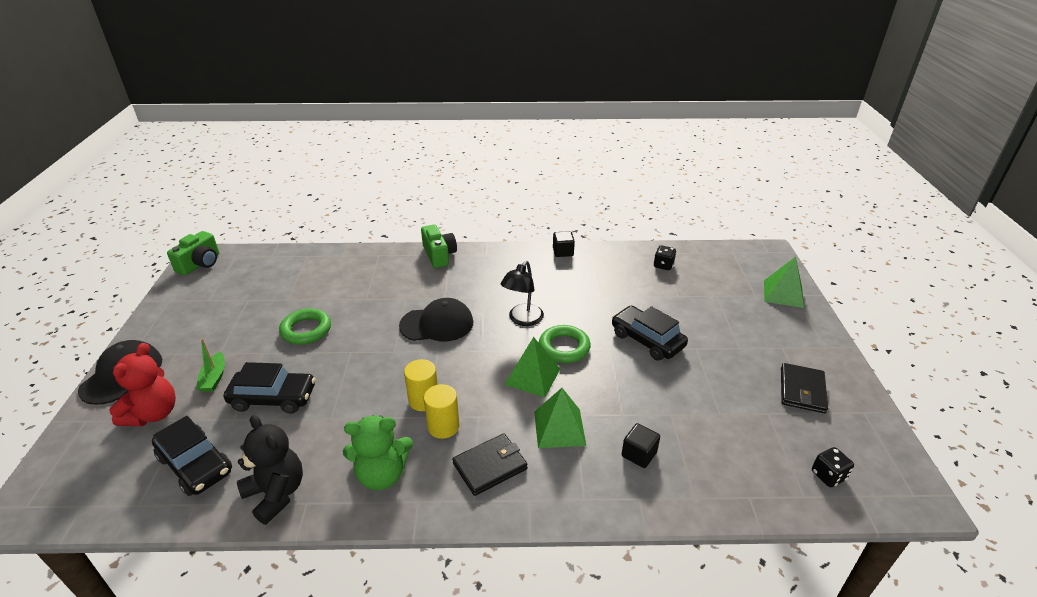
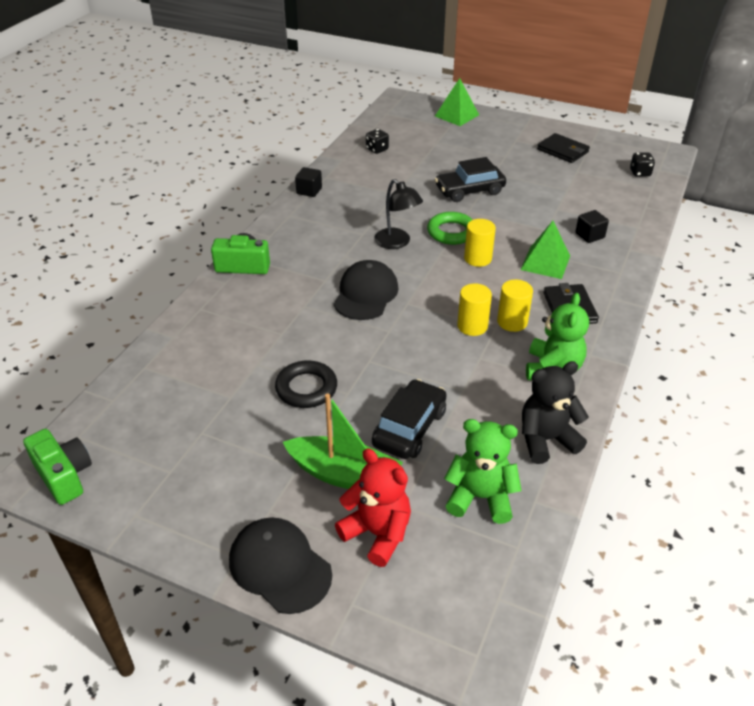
camera: 65 degrees left, 5 degrees up
black car [152,416,232,496] -> green teddy bear [444,419,522,524]
green boat [196,338,225,392] -> green boat [283,393,403,489], size x1.84
green ring [279,308,331,345] -> black ring [275,360,337,408]
green pyramid [504,337,560,398] -> yellow cylinder [464,219,496,267]

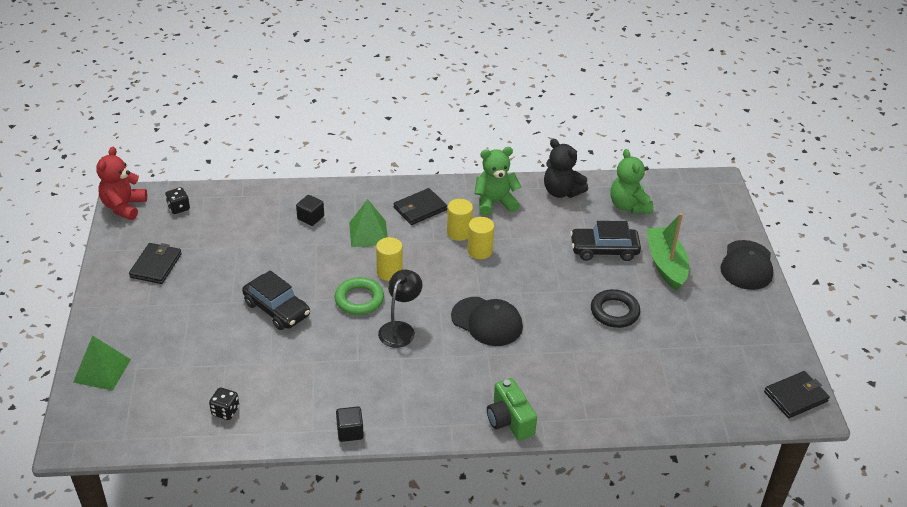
camera: 120 degrees left, 0 degrees up
green camera [23,429,92,505] -> black wallet [764,371,830,418]
black cap [334,260,399,320] -> black cap turned 135 degrees counterclockwise [451,297,523,346]
red teddy bear [335,448,411,567] -> red teddy bear moved to [96,147,147,220]

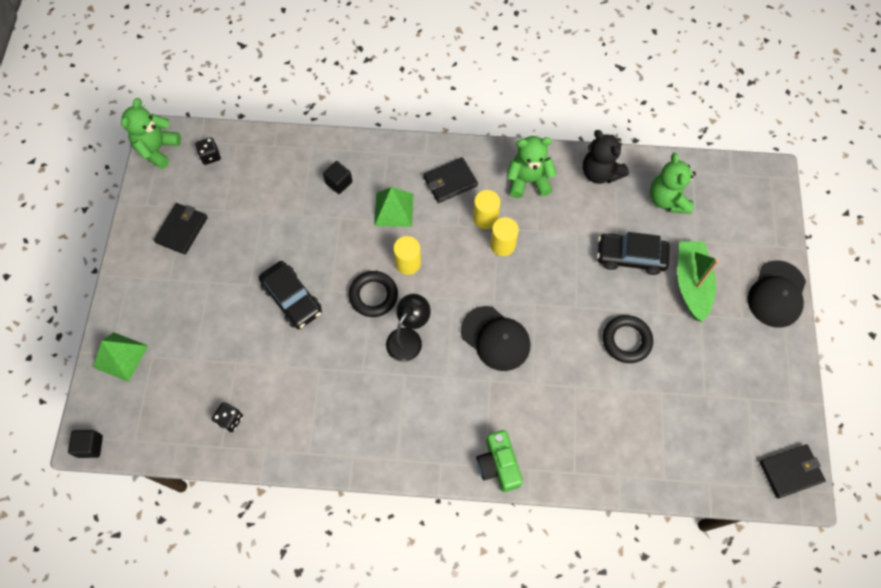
camera: 10 degrees right, 25 degrees up
red teddy bear [96,147,147,220] -> green teddy bear [121,98,181,169]
green ring [335,277,384,315] -> black ring [349,271,398,317]
black cube [336,407,364,442] -> black cube moved to [68,430,103,458]

